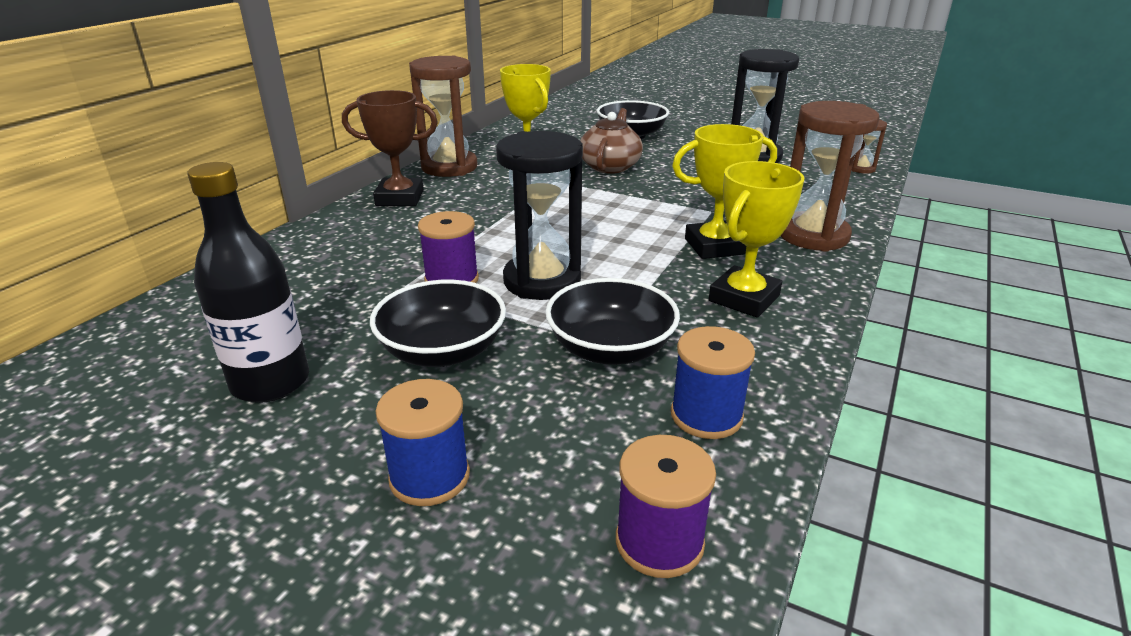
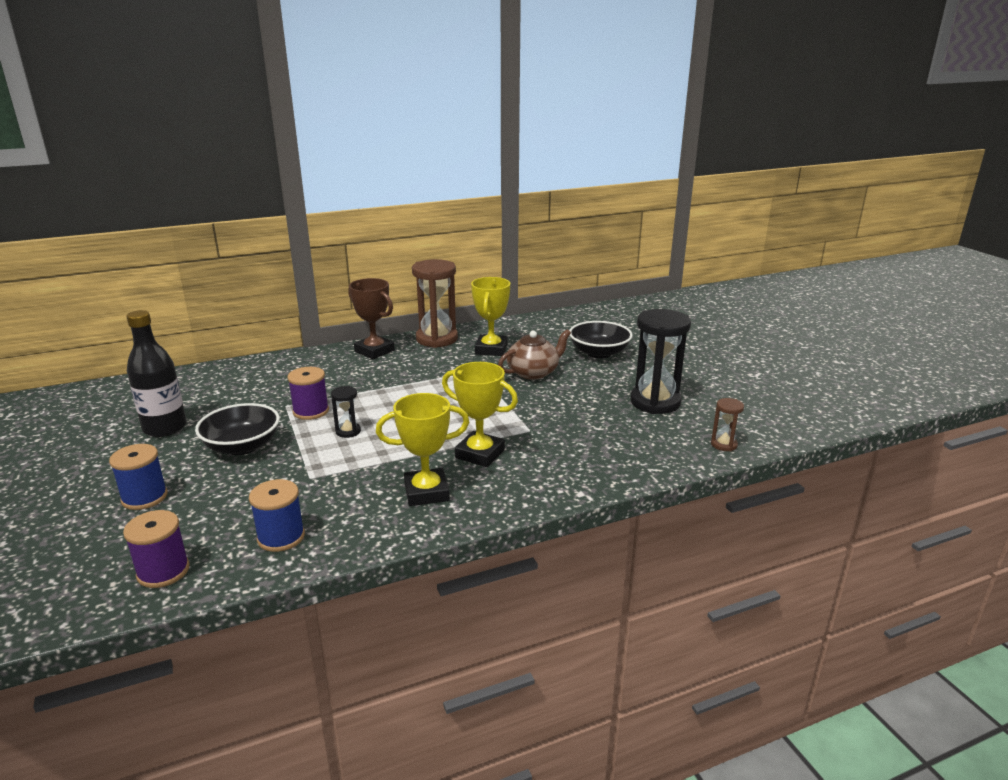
camera: 40 degrees right, 5 degrees down
black hourglass [496,131,583,300] -> black hourglass [331,386,361,438], size x0.47
black bowl [545,278,680,365] -> none
brown hourglass [781,101,879,252] -> none

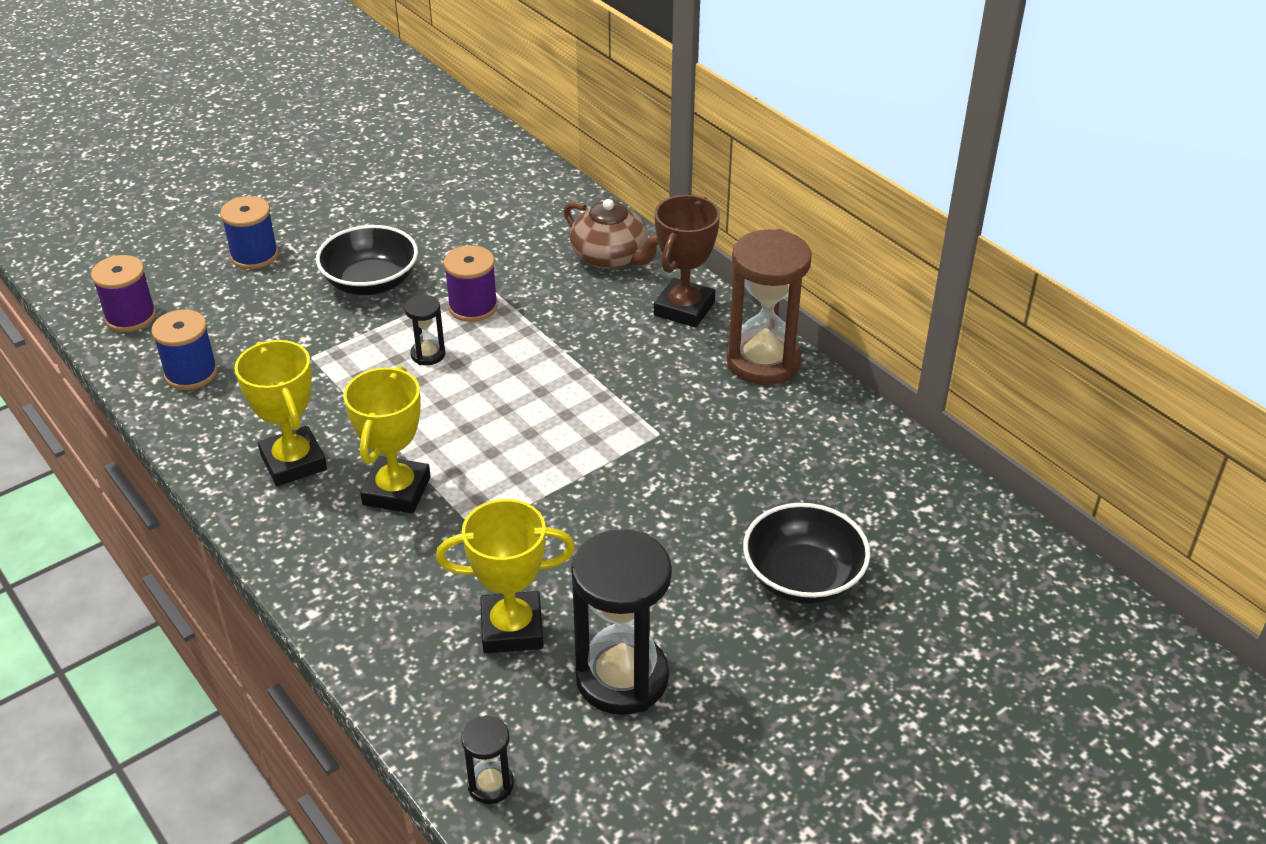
camera: 75 degrees right, 15 degrees up
black bottle [126,310,187,437] -> none
yellow trophy [471,277,510,356] -> yellow trophy moved to [436,499,575,653]
brown teapot [498,329,571,380] -> brown teapot moved to [564,199,659,269]
brown hourglass [711,398,744,451] -> black hourglass [461,715,514,804]

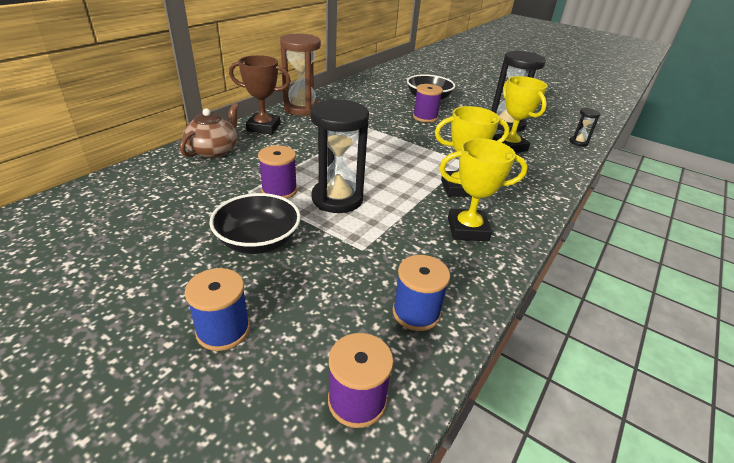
camera: 110 degrees left, 5 degrees down
yellow trophy [235,340,327,486] -> yellow trophy turned 45 degrees clockwise [439,138,528,241]
black hourglass [404,295,445,365] -> black hourglass [310,99,369,213], size x2.15
none -> purple spool [413,84,443,123]

